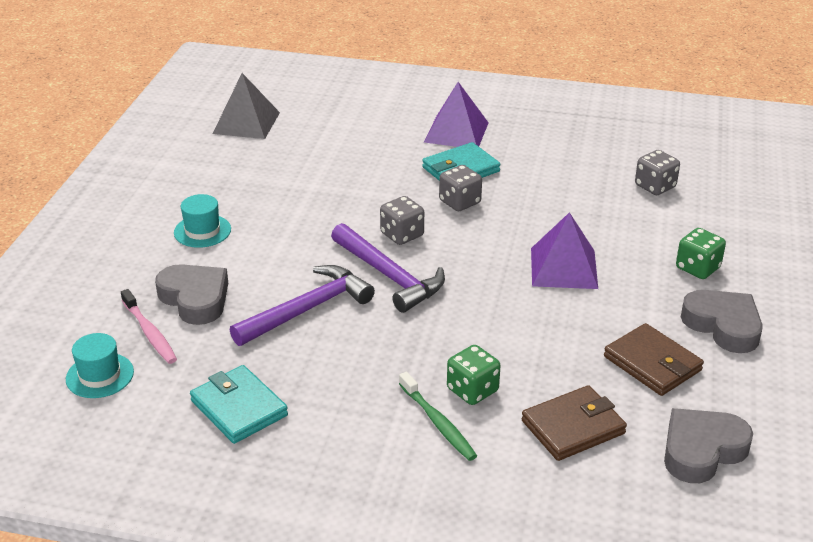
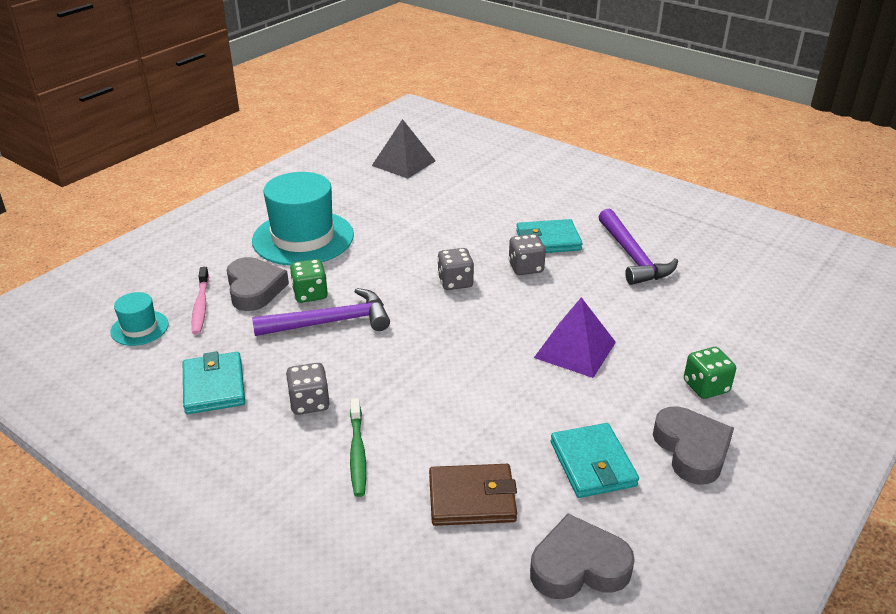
camera: 25 degrees right, 0 degrees up
turquoise hat [174,194,231,248] -> turquoise hat [252,172,354,266], size x2.08
purple hammer [331,223,445,313] -> purple hammer moved to [599,209,678,285]
purple pyramid [424,82,489,147] -> none
green dice [447,345,501,405] -> green dice moved to [290,259,328,303]
brown wallet [604,323,704,396] -> turquoise wallet [551,423,639,498]
grey dice [635,150,680,195] -> grey dice moved to [286,363,330,415]

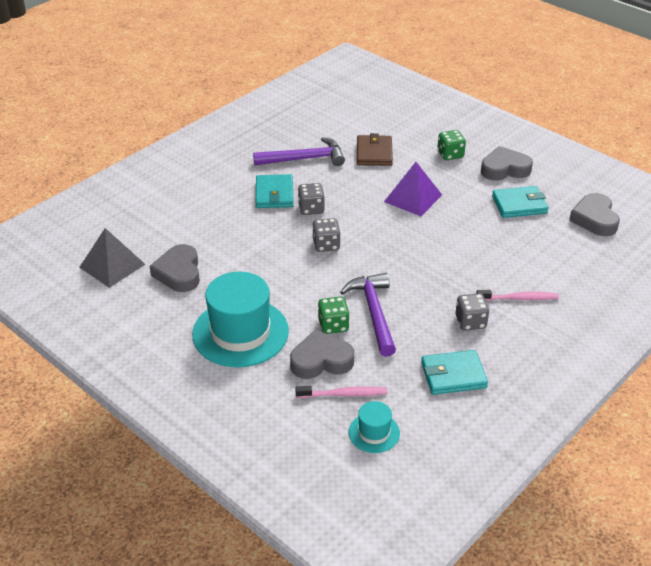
camera: 85 degrees left, 5 degrees up
green toothbrush [350,398,366,497] -> pink toothbrush [476,290,559,301]
brown wallet [429,464,517,526] -> brown wallet moved to [357,133,393,166]
none -> grey heart [150,244,200,292]

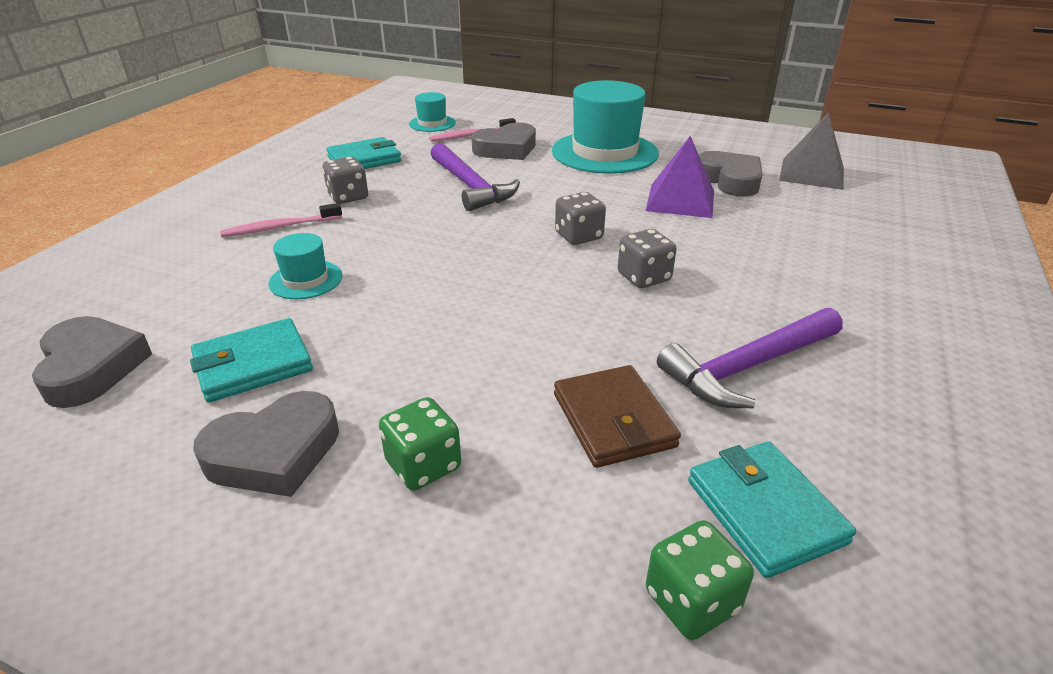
camera: 160 degrees right, 5 degrees down
turquoise wallet [256,174,294,208] -> turquoise wallet moved to [688,441,856,578]
green dice [318,296,349,334] -> green dice moved to [646,520,754,640]
purple pyramid [384,162,442,216] -> purple pyramid moved to [645,136,714,218]
none -> turquoise hat [268,233,343,299]

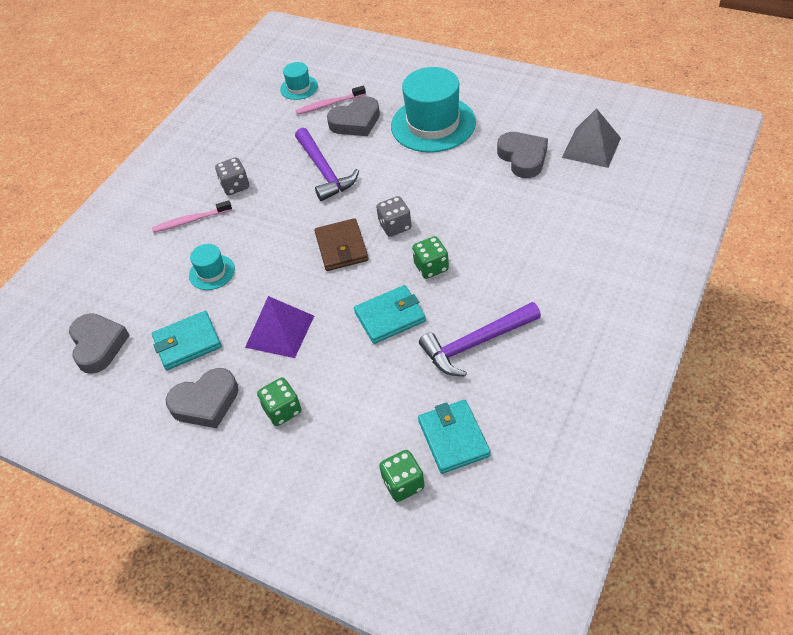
camera: 10 degrees right, 15 degrees up
turquoise wallet [326,137,402,169] -> turquoise wallet moved to [354,285,426,344]
brown wallet [554,365,681,468] -> brown wallet moved to [315,218,368,271]
grey dice [618,229,677,288] -> green dice [412,236,449,279]
purple pyramid [645,136,714,218] -> purple pyramid moved to [245,296,314,358]

